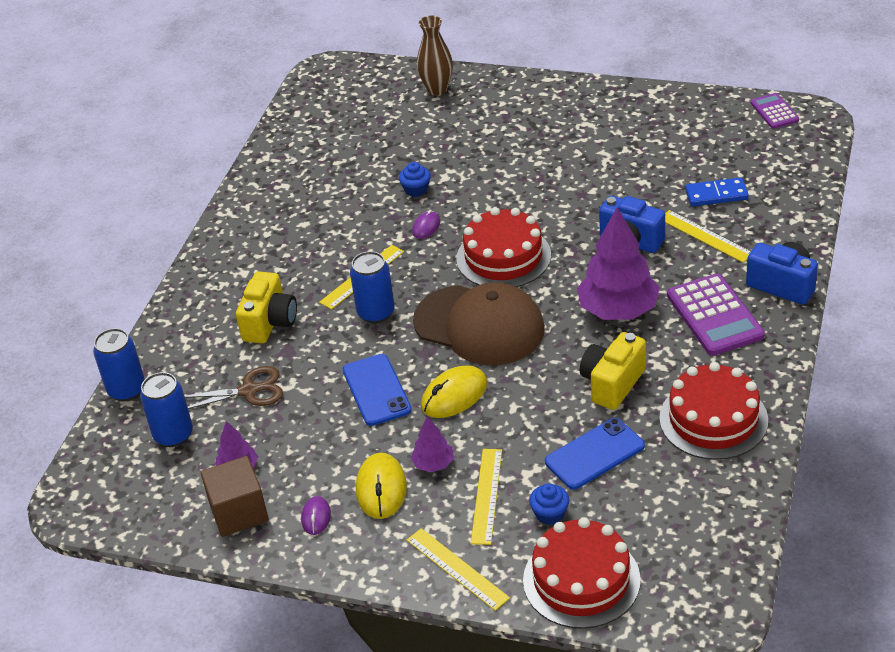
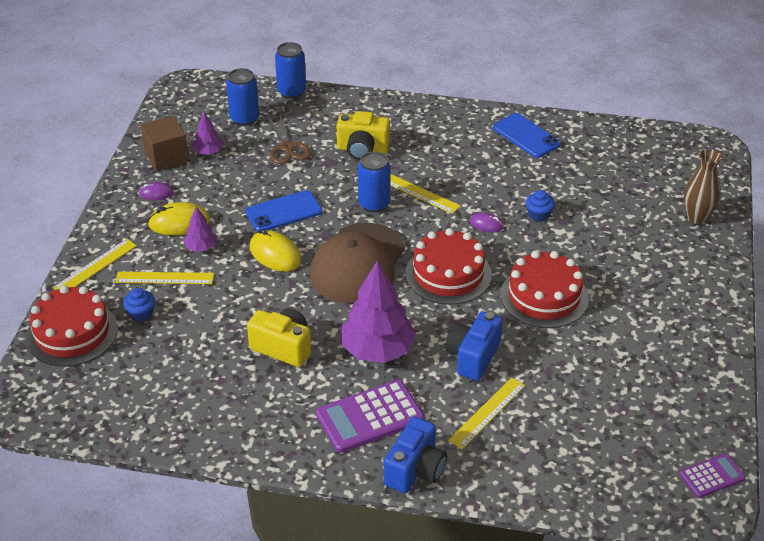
camera: 80 degrees right, 0 degrees up
blue phone [545,418,645,489] -> blue phone moved to [493,113,561,158]
red cake [659,362,768,460] -> red cake moved to [501,251,589,328]
blue domino [685,177,749,206] -> none

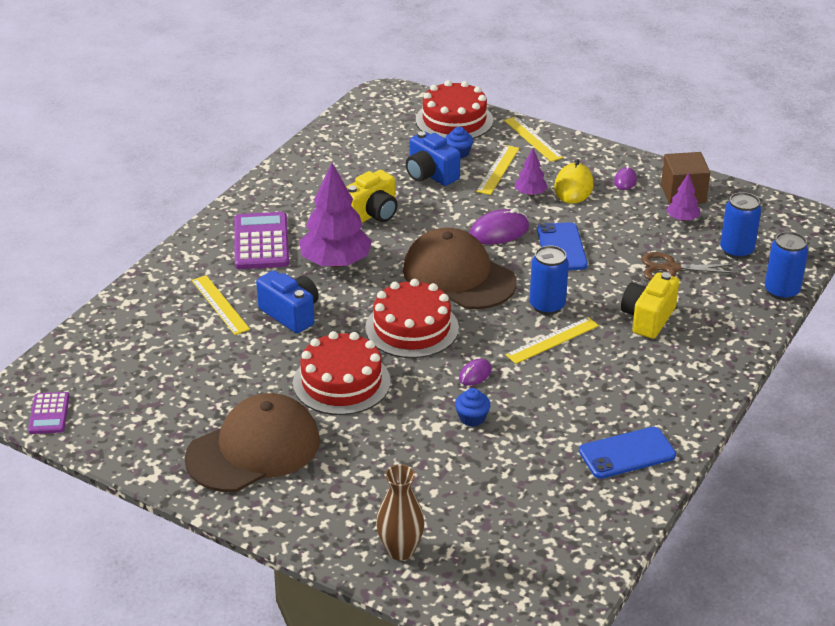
camera: 110 degrees right, 5 degrees down
yellow mouse [250,229,301,272] -> purple mouse [470,208,529,244]
blue camera [384,417,447,493] -> blue camera moved to [406,131,460,186]
none -> brown cap [184,393,320,492]

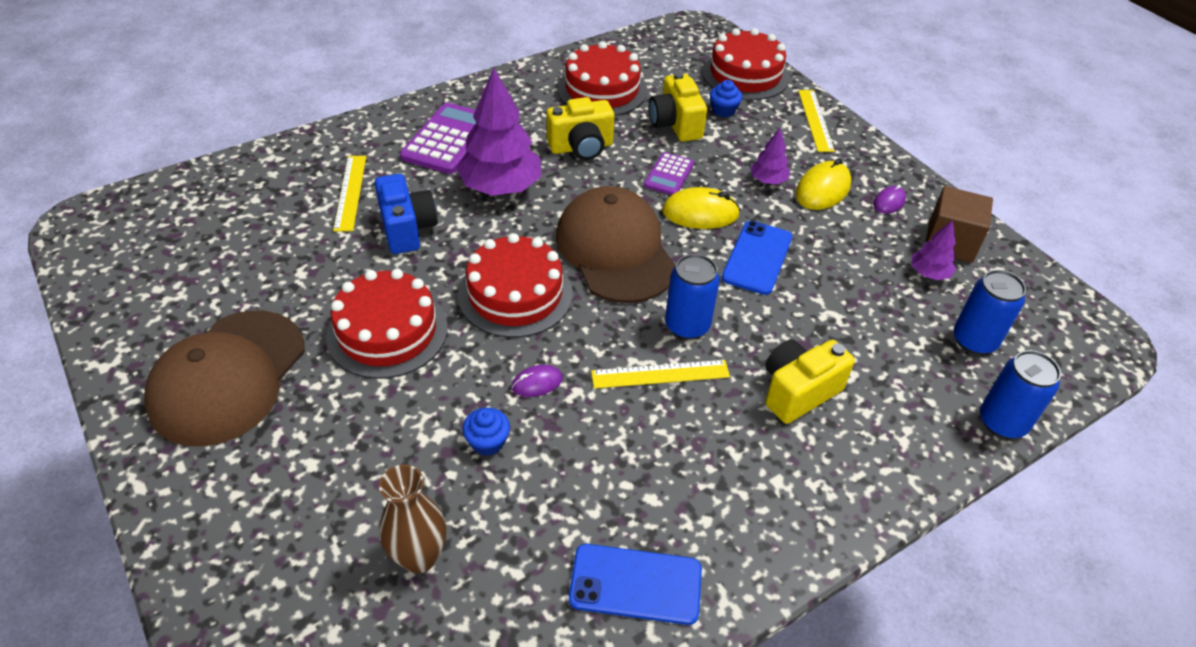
camera: 25 degrees right, 10 degrees up
purple calculator [28,392,70,434] -> purple calculator moved to [644,152,694,195]
brown cap [184,393,320,492] -> brown cap turned 120 degrees clockwise [144,311,305,446]
brown vase [376,464,425,561] -> brown vase moved to [379,465,446,573]
blue camera [406,131,460,186] -> yellow camera [649,72,707,142]
purple mouse [470,208,529,244] -> yellow mouse [662,187,740,229]
yellow ruler [476,145,519,195] -> none
brown scissors [642,252,737,280] -> none
none -> red cake [558,41,647,116]

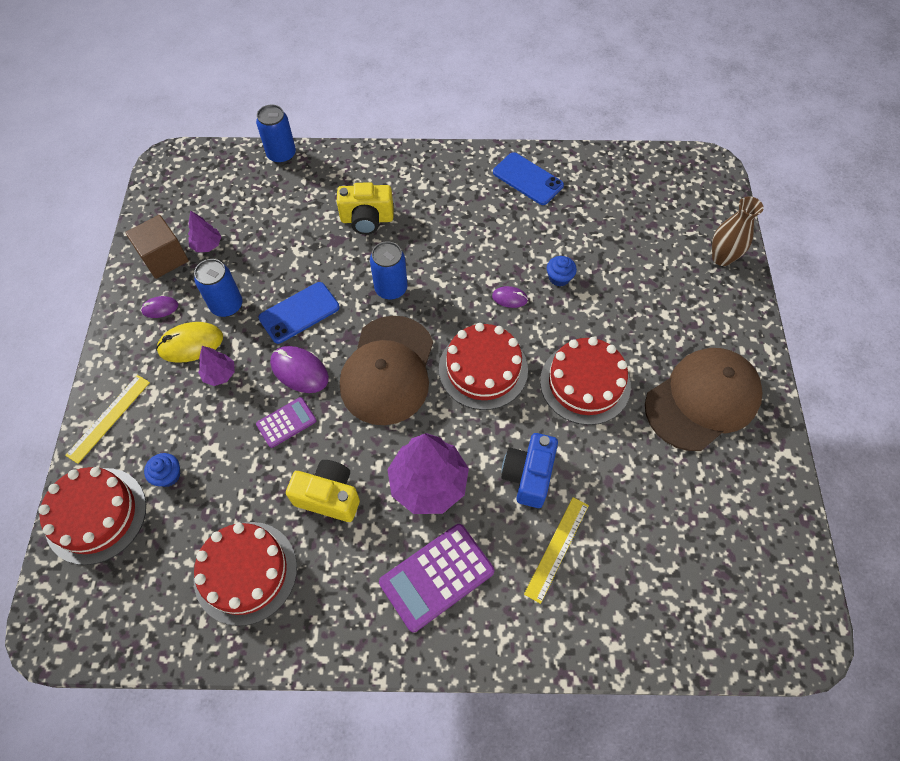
camera: 145 degrees left, 15 degrees up
brown vase [379,465,446,573] -> brown vase moved to [712,196,764,266]
yellow ruler [591,360,730,389] -> none
yellow camera [649,72,707,142] -> none
yellow mouse [662,187,740,229] -> purple mouse [270,346,329,393]
blue can [954,270,1026,355] -> blue can moved to [194,259,243,317]

